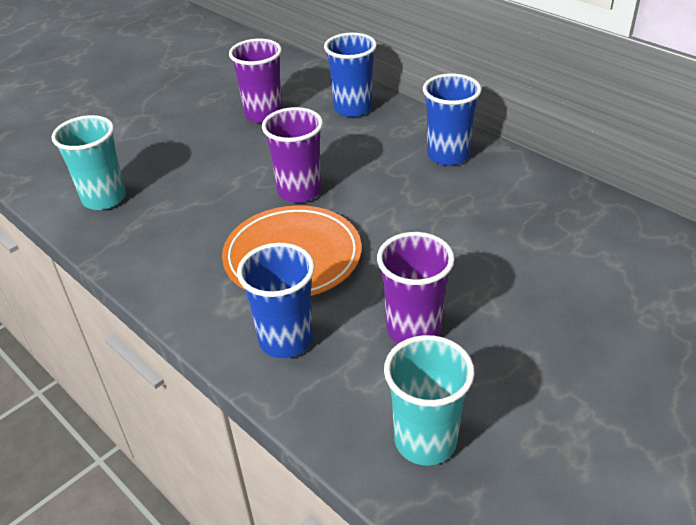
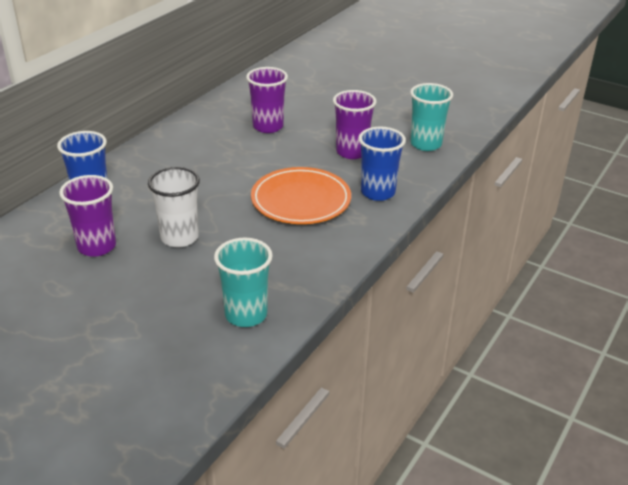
camera: 105 degrees left, 5 degrees down
purple cup [262,107,323,203] -> purple cup moved to [246,67,288,133]
blue cup [423,73,481,166] -> none
none -> white cup [148,167,200,247]

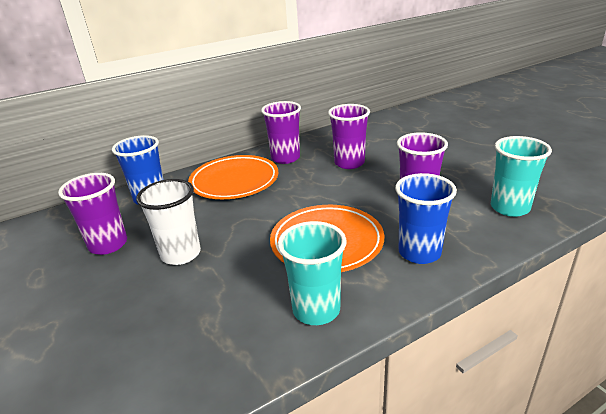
camera: 30 degrees right, 5 degrees down
turquoise cup [214,238,273,327] -> turquoise cup moved to [278,221,347,325]
none -> orange plate [188,155,279,199]
none -> purple cup [261,101,301,164]

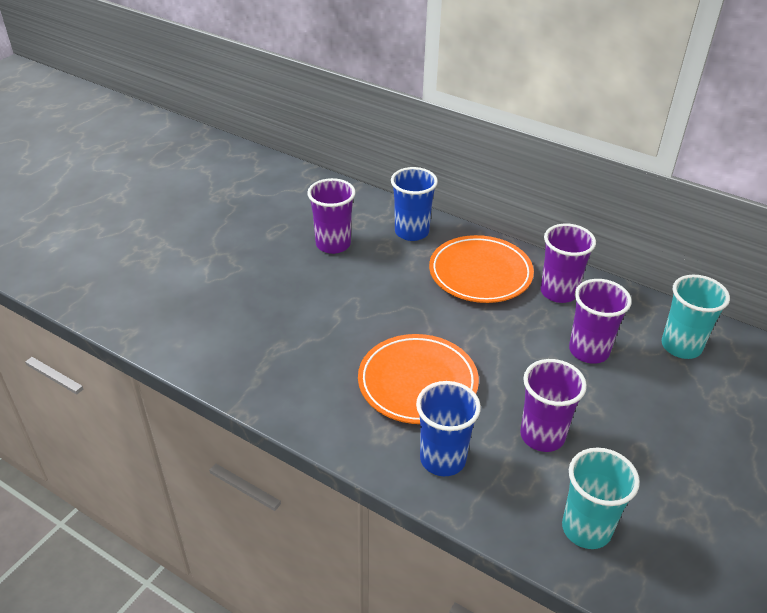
camera: 60 degrees right, 10 degrees up
white cup [136,179,201,265] -> none
turquoise cup [278,221,347,325] -> turquoise cup moved to [662,275,730,359]

